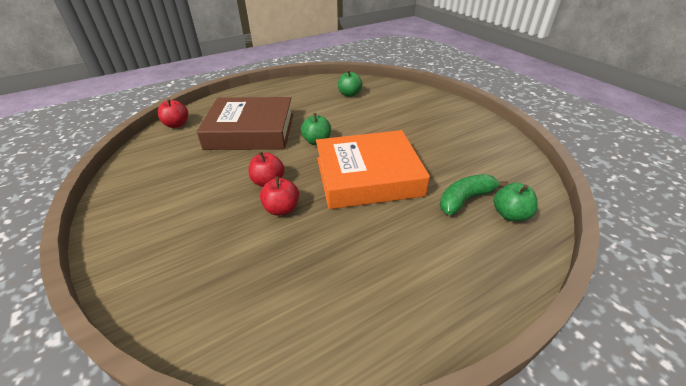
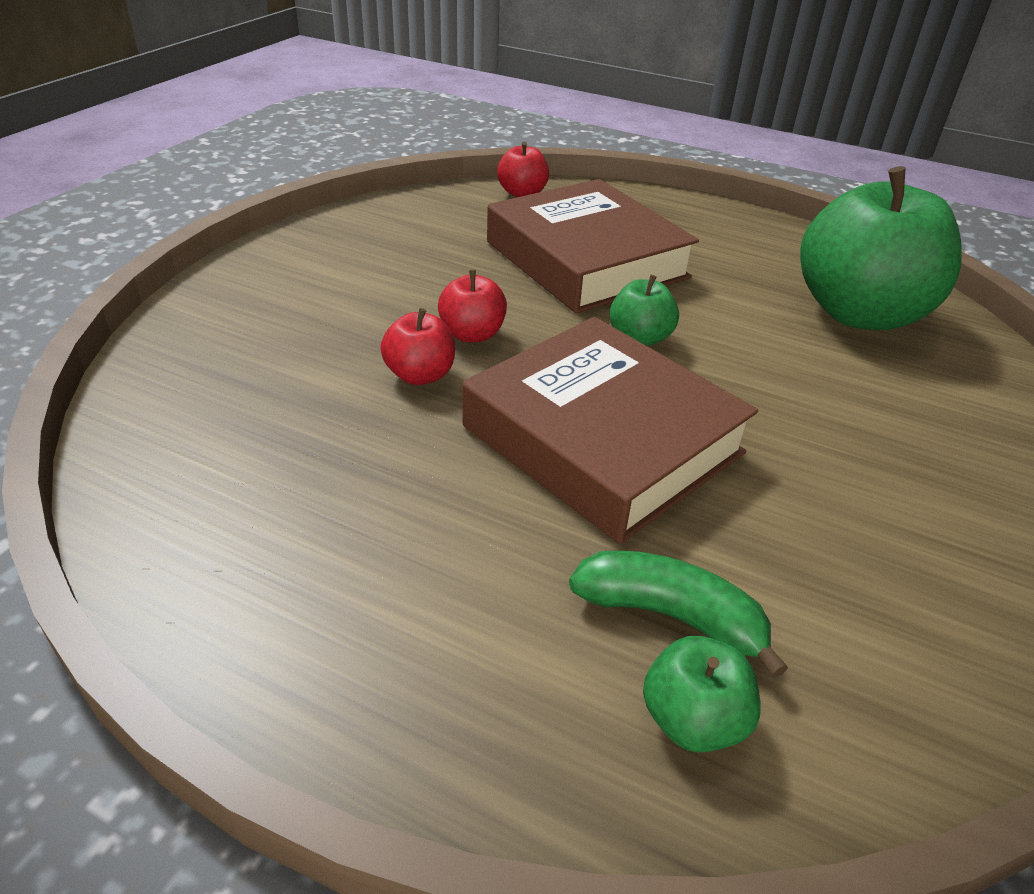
camera: 55 degrees right, 0 degrees up
orange book [316,130,430,209] -> brown book [462,317,758,544]
green apple [338,70,363,97] -> green apple [800,166,962,330], size x2.28

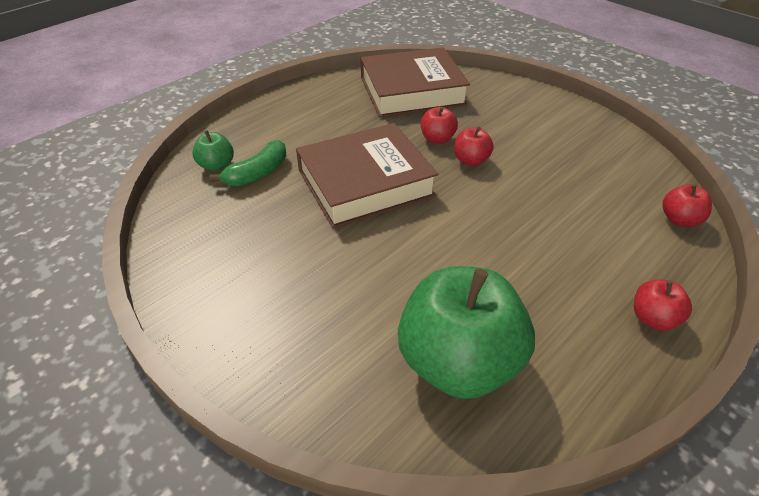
camera: 110 degrees right, 5 degrees up
brown book [487,179,699,313] -> brown book moved to [361,47,470,117]
green apple [610,275,679,346] -> none
none -> red apple [634,280,692,331]

